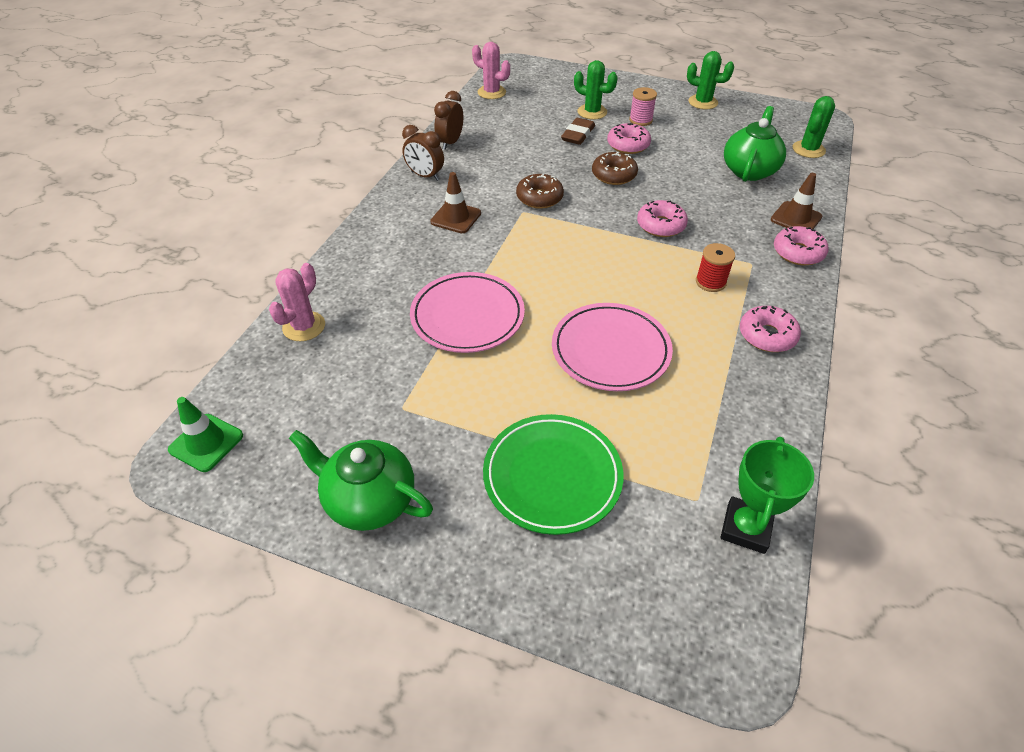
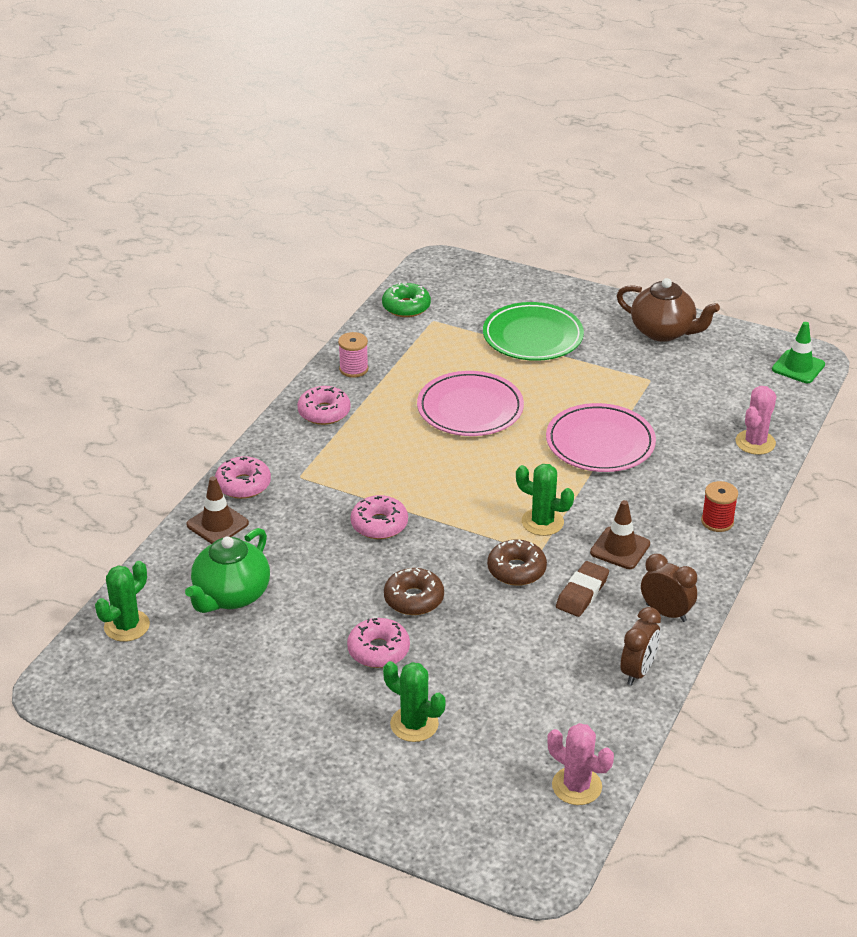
camera: 175 degrees left, 10 degrees down
green teapot [289,430,433,531] -> brown teapot [617,278,720,342]
brown eraser [561,118,595,145] -> brown eraser moved to [556,561,609,617]
pink spool [629,87,657,126] -> pink spool moved to [338,332,368,378]
green cactus [687,51,734,109] -> green cactus moved to [516,464,574,536]
red spool [696,243,735,292] -> red spool moved to [701,481,738,532]
green trophy [721,437,814,554] -> green donut [382,282,431,317]

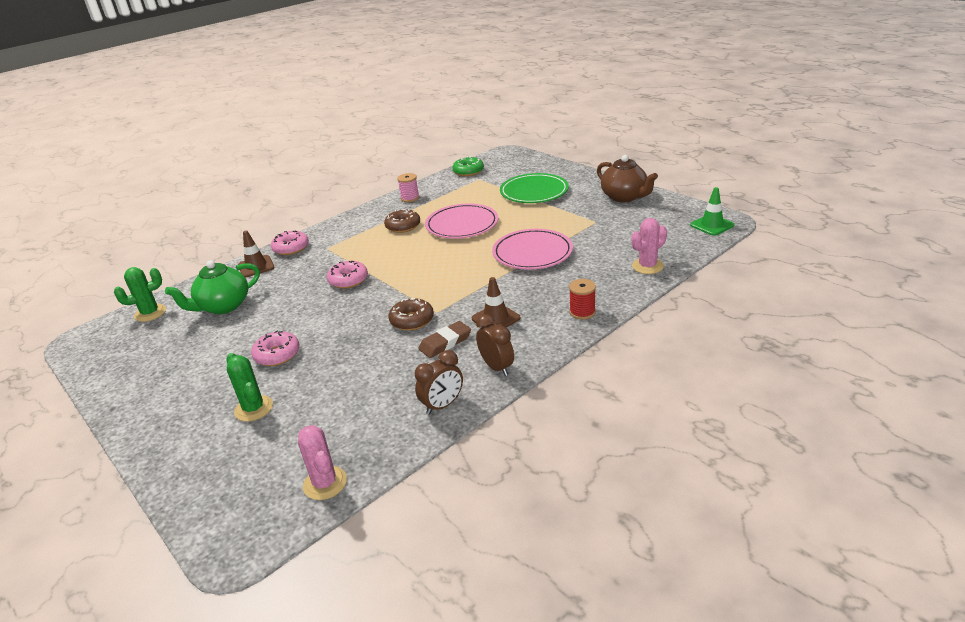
camera: 25 degrees right, 5 degrees down
pink donut [297,386,351,425] -> none
brown donut [384,568,444,615] -> brown donut moved to [384,209,420,233]
green cactus [516,464,574,536] -> none

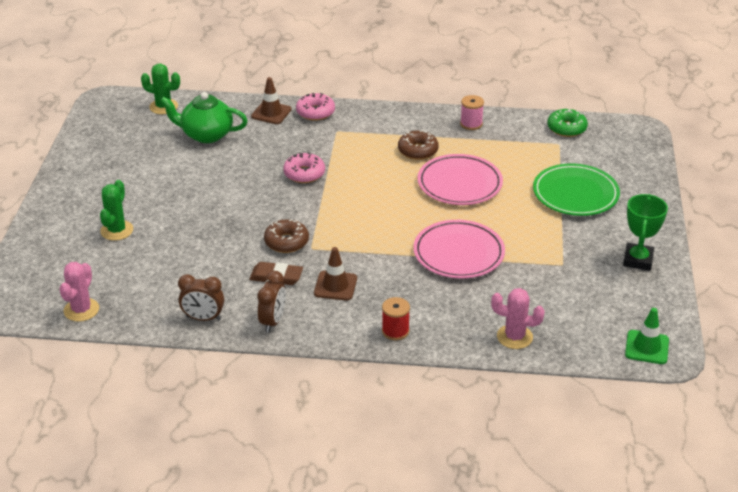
camera: 45 degrees right, 5 degrees up
pink donut [251,330,300,366] -> none
brown teapot [597,155,658,202] -> green trophy [623,194,668,271]

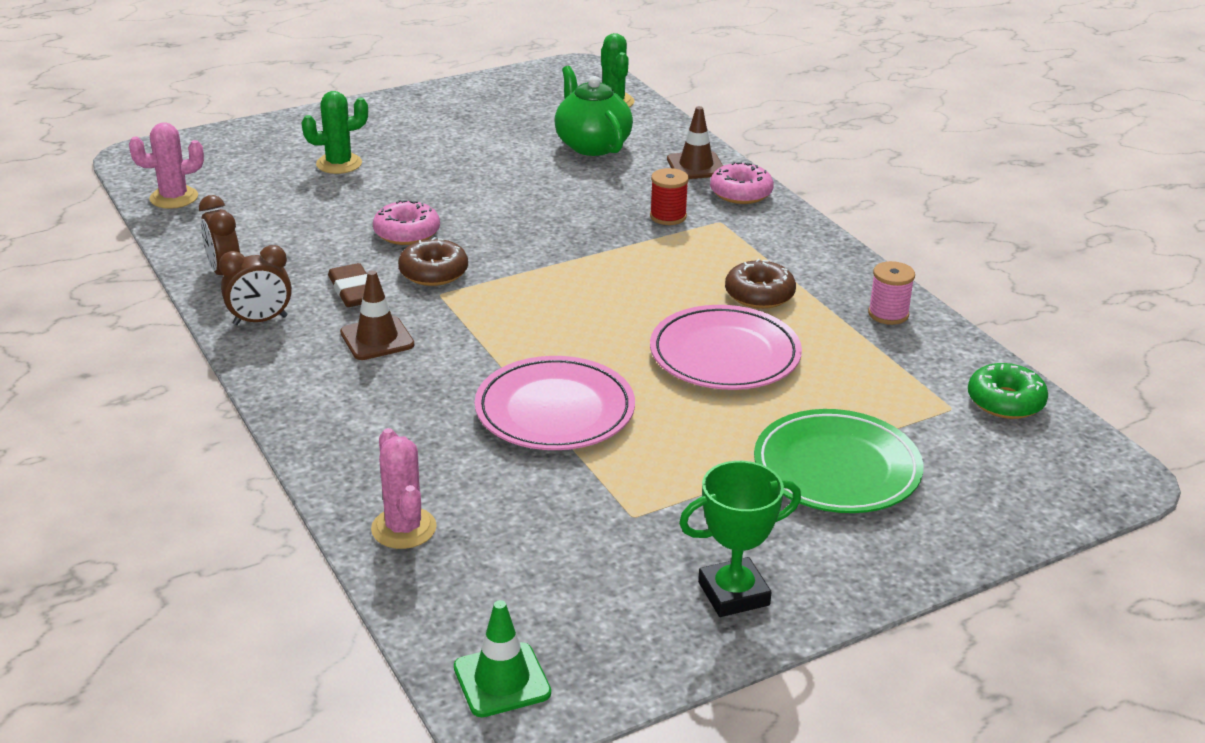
camera: 55 degrees right, 5 degrees down
pink donut [283,153,325,183] -> pink donut moved to [373,200,440,245]
red spool [382,297,410,340] -> red spool moved to [650,168,689,225]

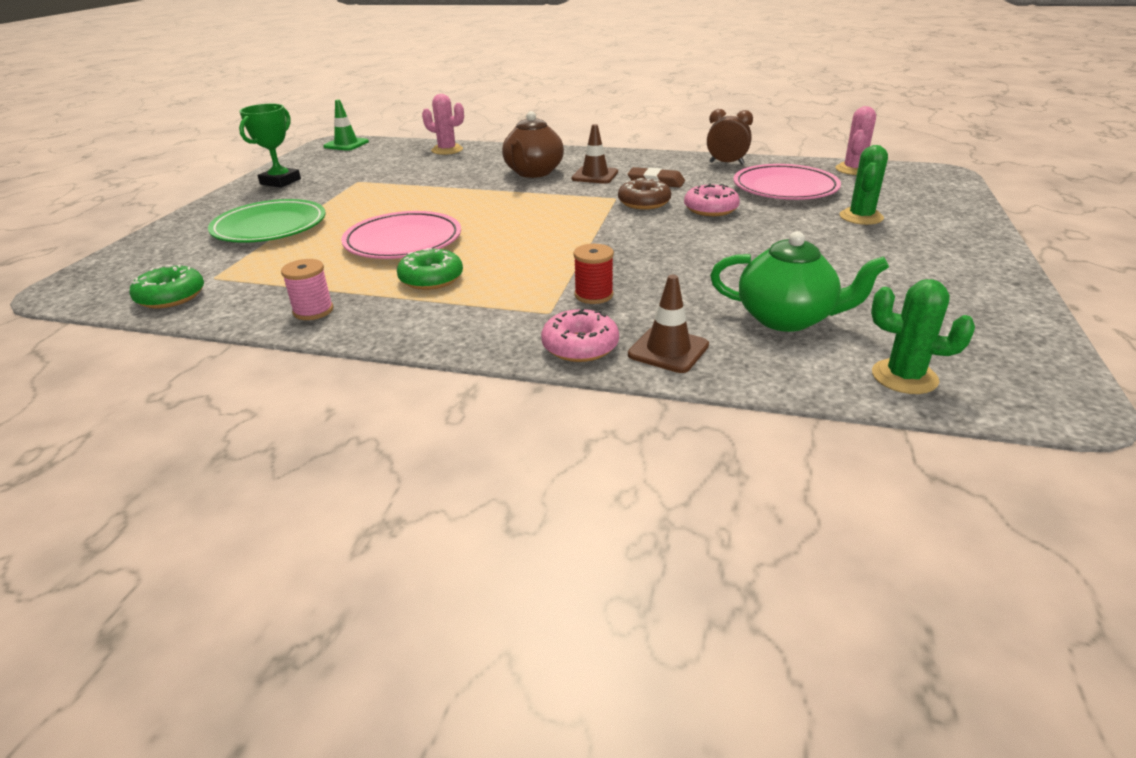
camera: 135 degrees right, 0 degrees up
brown clock [219,245,292,325] -> none
pink plate [475,356,635,450] -> pink plate moved to [733,164,841,200]
brown donut [725,259,796,309] -> green donut [397,248,463,290]
none -> brown teapot [502,111,564,178]

